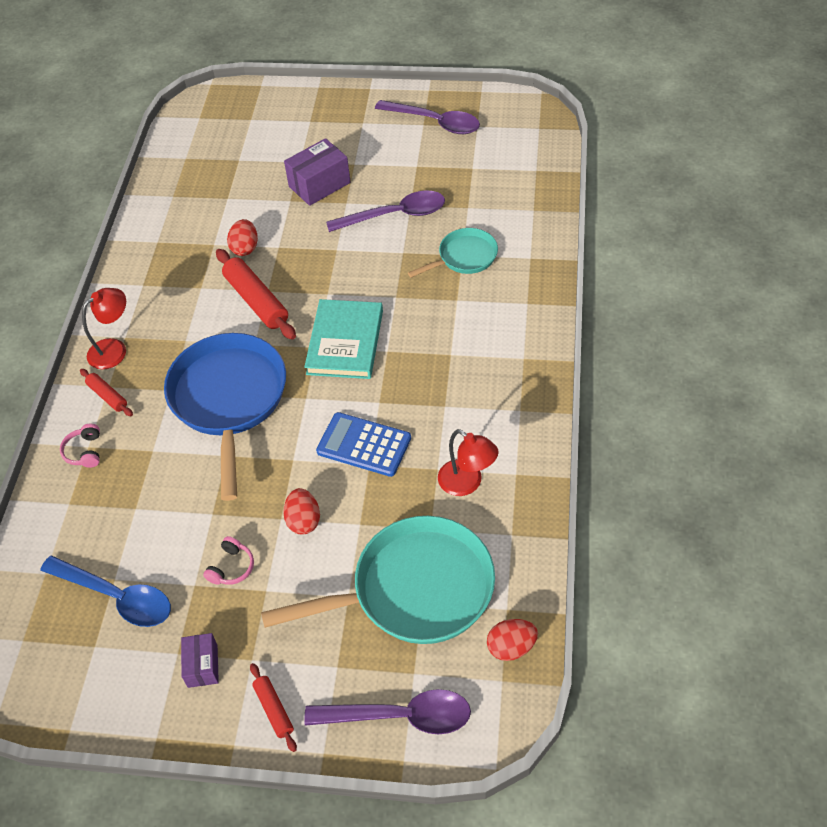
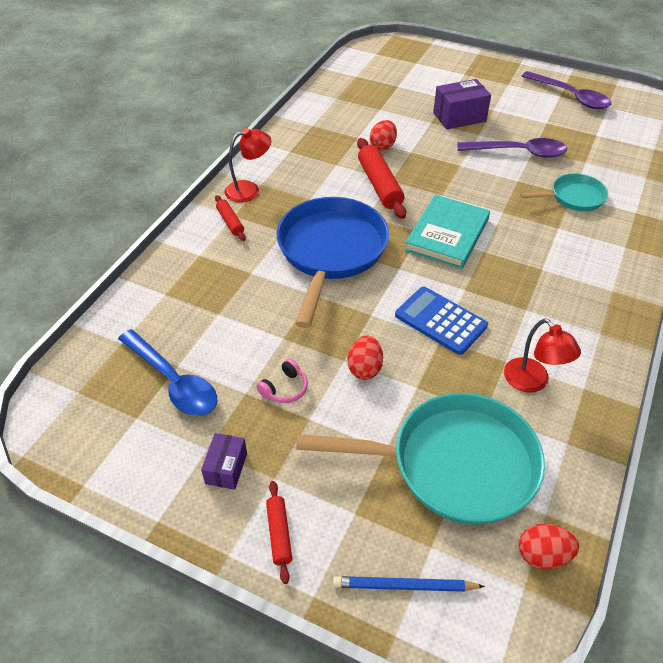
camera: 15 degrees right, 5 degrees down
pink headphones [60,424,100,468] -> none
purple spoon [304,689,471,735] -> blue pencil [333,576,485,592]

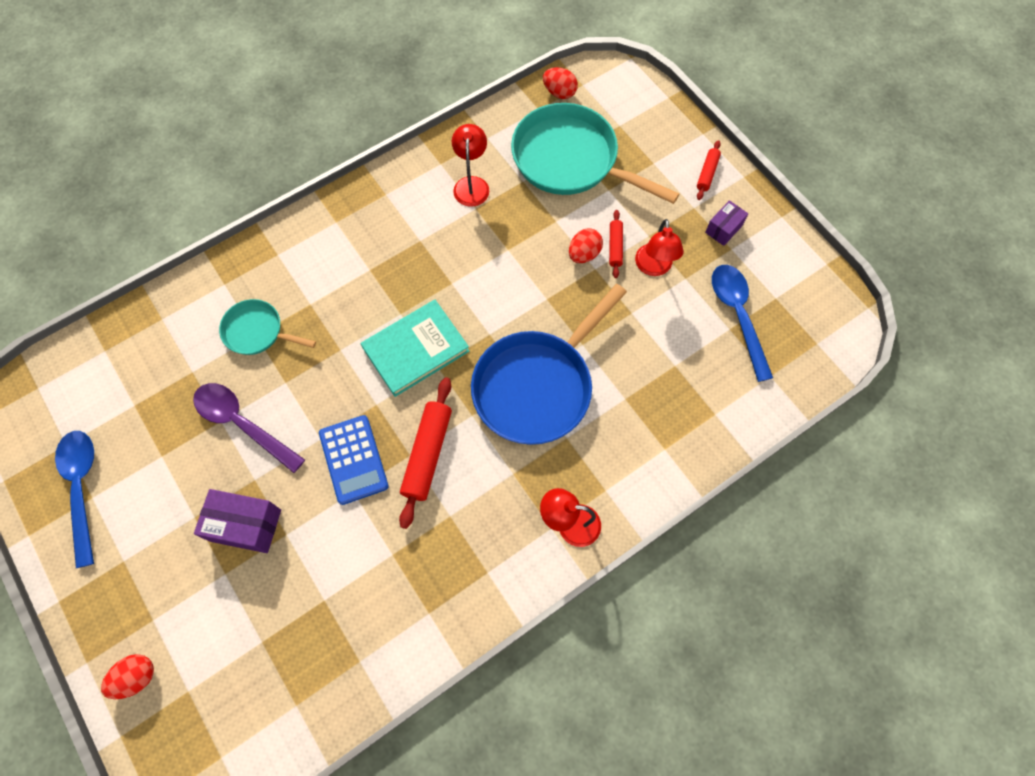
camera: 150 degrees left, 20 degrees up
red rolling pin [215,195,246,241] -> red rolling pin moved to [609,210,623,278]
pink headphones [256,358,308,403] -> red lamp [635,219,684,276]
blue pencil [333,576,485,592] -> none
red egg [370,120,397,150] -> red egg moved to [101,654,154,699]
blue calculator [395,287,488,355] -> blue calculator moved to [319,415,389,505]
purple spoon [522,71,611,109] -> blue spoon [55,431,94,568]

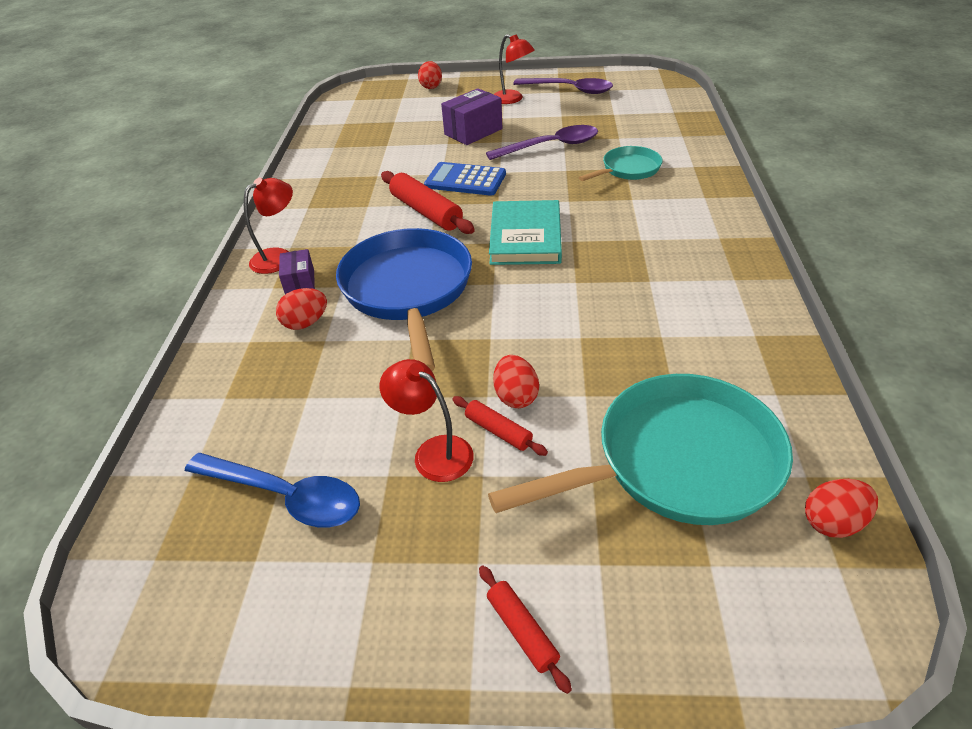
camera: 130 degrees right, 25 degrees down
blue spoon [55,431,94,568] -> purple spoon [513,78,613,94]
red lamp [452,124,489,207] -> red lamp moved to [494,34,535,104]
purple box [705,200,748,246] -> purple box moved to [279,249,315,294]
none -> red egg [276,288,327,330]

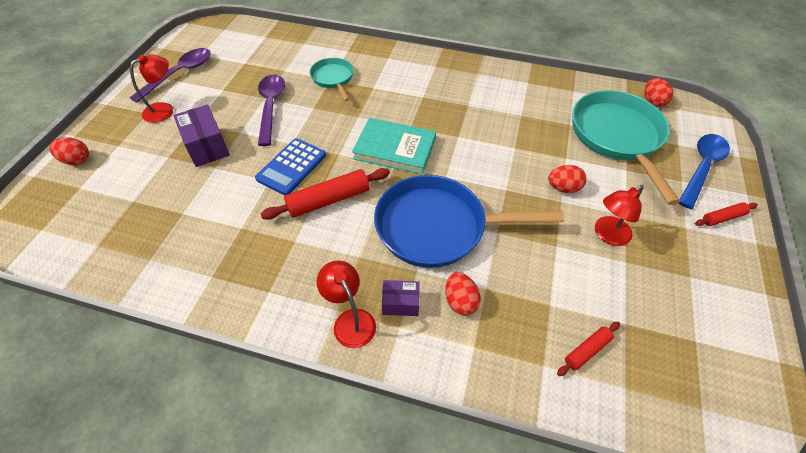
camera: 80 degrees left, 10 degrees up
blue spoon [185,453,360,527] -> blue spoon moved to [679,134,730,209]
red rolling pin [453,396,548,456] -> red rolling pin moved to [557,322,620,376]

